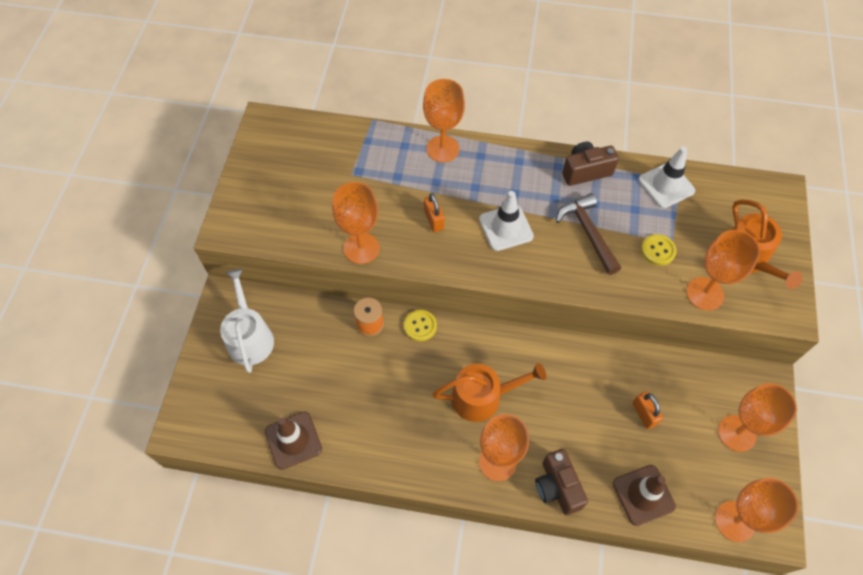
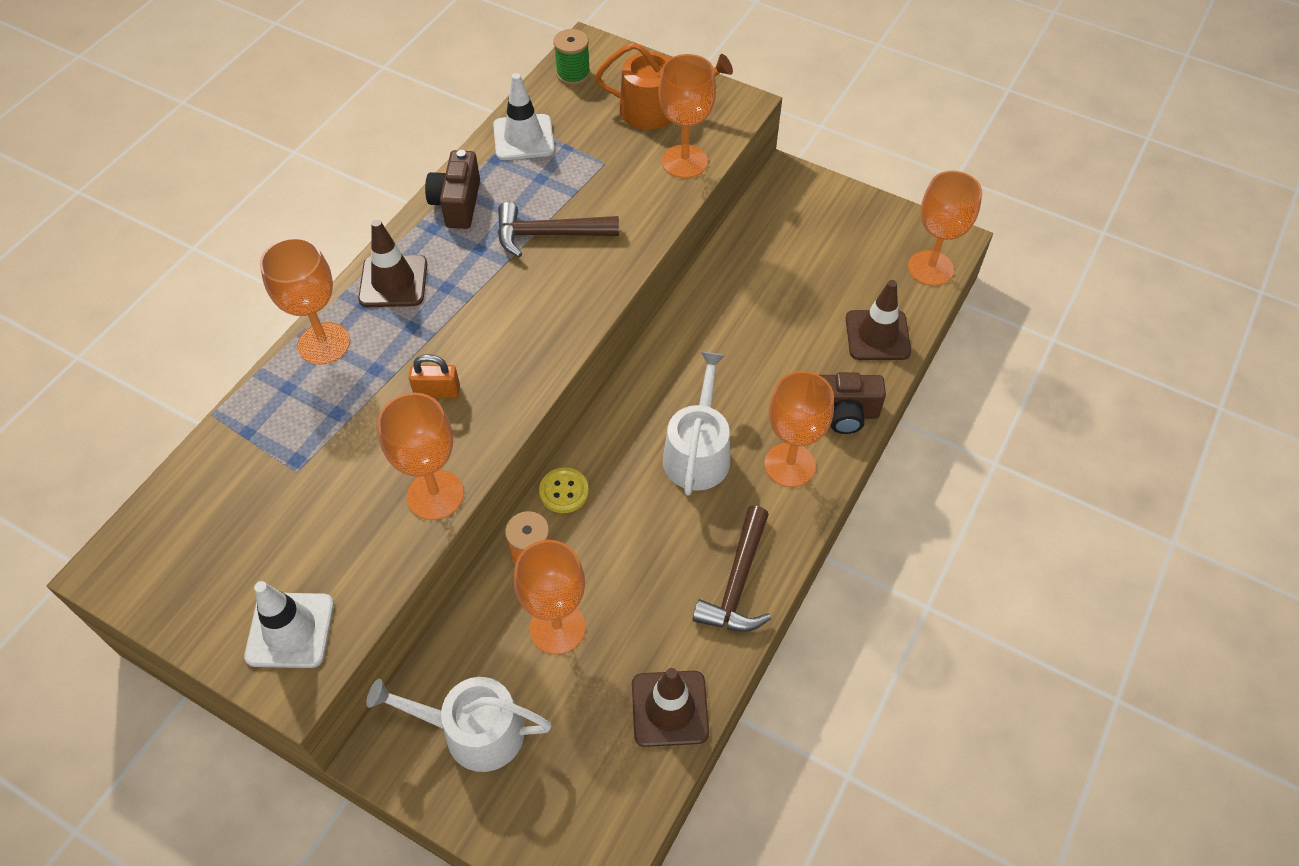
camera: 70 degrees left, 5 degrees down
orange watering can [432,363,546,422] -> white watering can [663,352,730,496]
white traffic cone [479,191,534,251] -> white traffic cone moved to [244,581,334,668]
orange padlock [632,391,663,429] -> none
yellow button [641,234,677,266] -> none
orange goblet [718,383,797,452] -> orange goblet moved to [514,540,586,655]
none -> brown traffic cone [358,219,427,307]
none -> green spool [553,29,590,85]
none -> brown hammer [693,506,771,632]

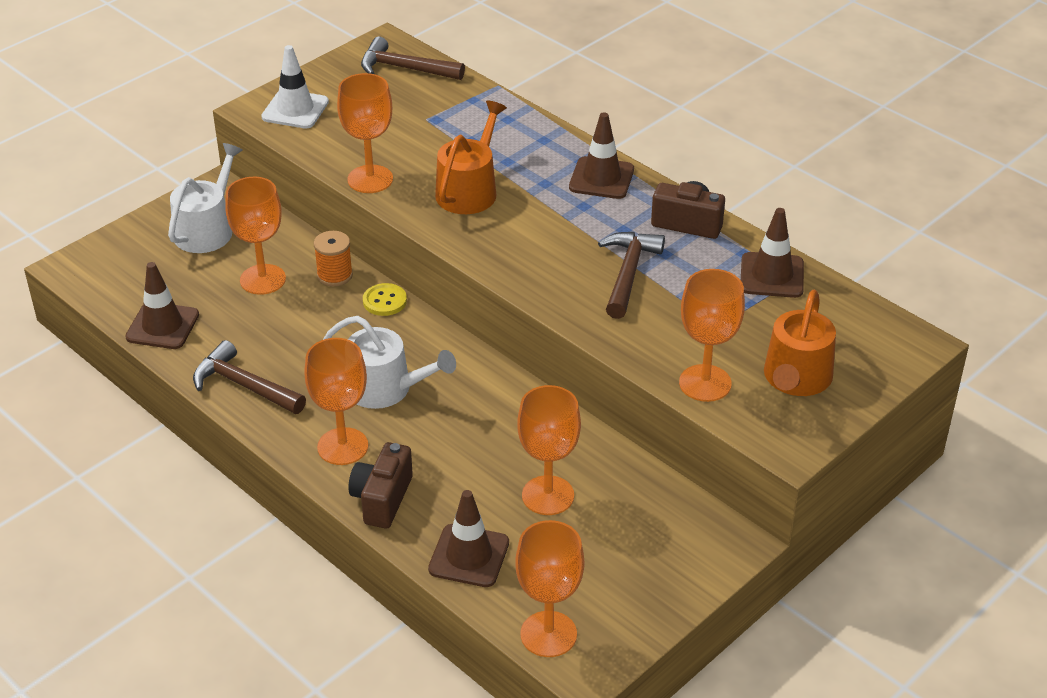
camera: 105 degrees right, 15 degrees down
orange goblet [260,237,350,365] -> orange goblet moved to [517,385,581,515]
orange padlock [409,354,460,398] -> orange watering can [435,101,507,214]
white traffic cone [493,73,555,160] -> brown traffic cone [741,208,804,298]
green spool [553,29,590,85] -> none
none -> brown hammer [361,37,465,80]

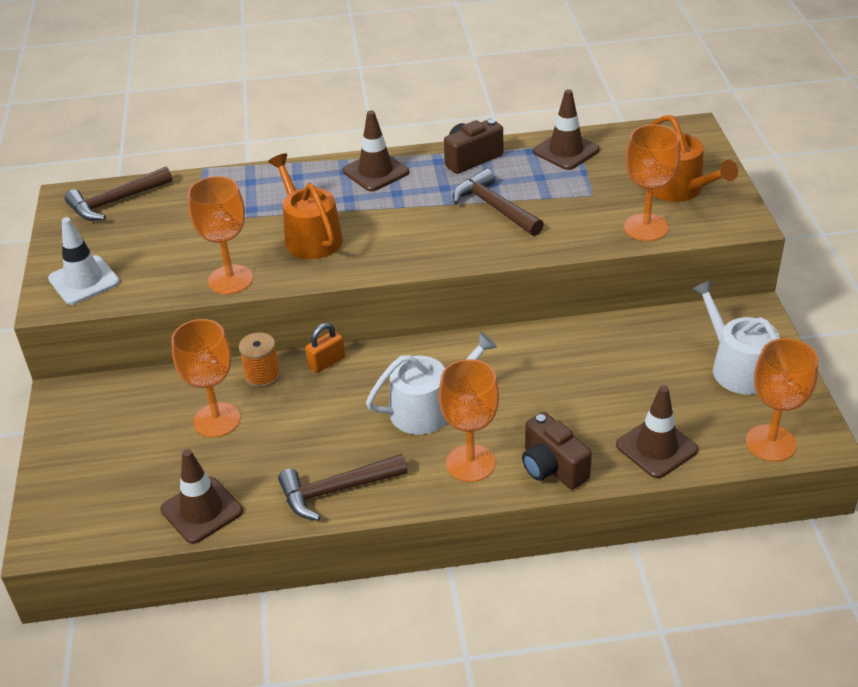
camera: 50 degrees left, 0 degrees up
white watering can [168,143,243,253] -> white watering can moved to [692,280,780,394]
yellow button [363,283,407,316] -> orange padlock [305,323,345,373]
orange goblet [517,385,581,515] -> none

